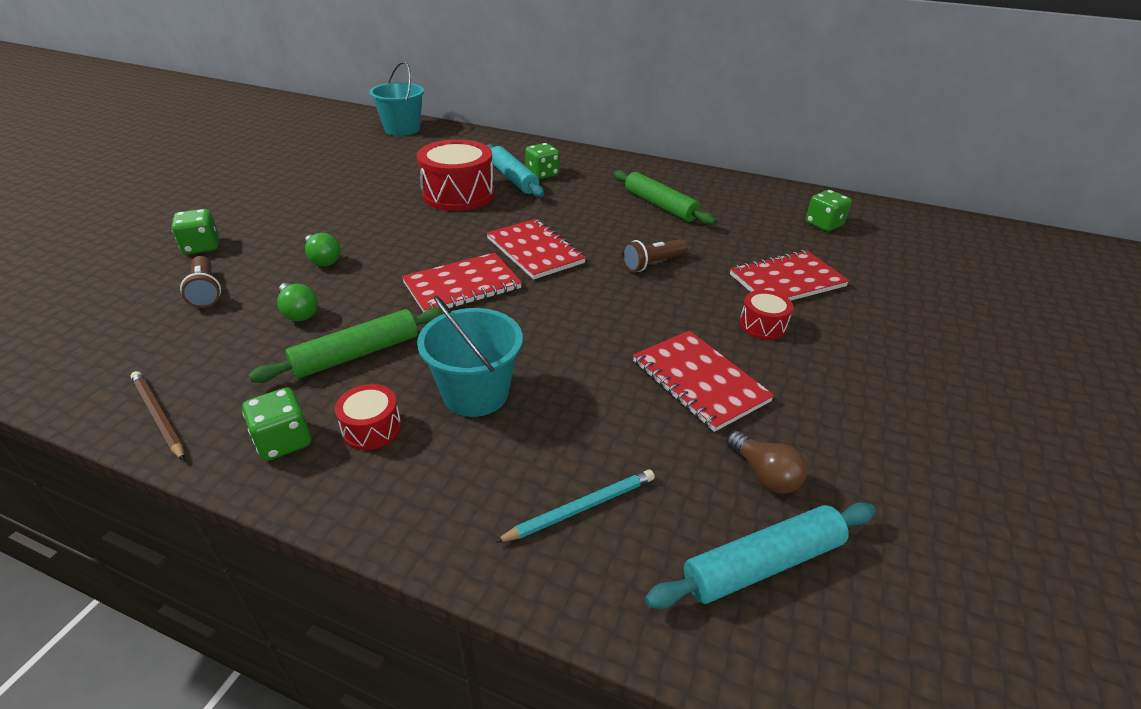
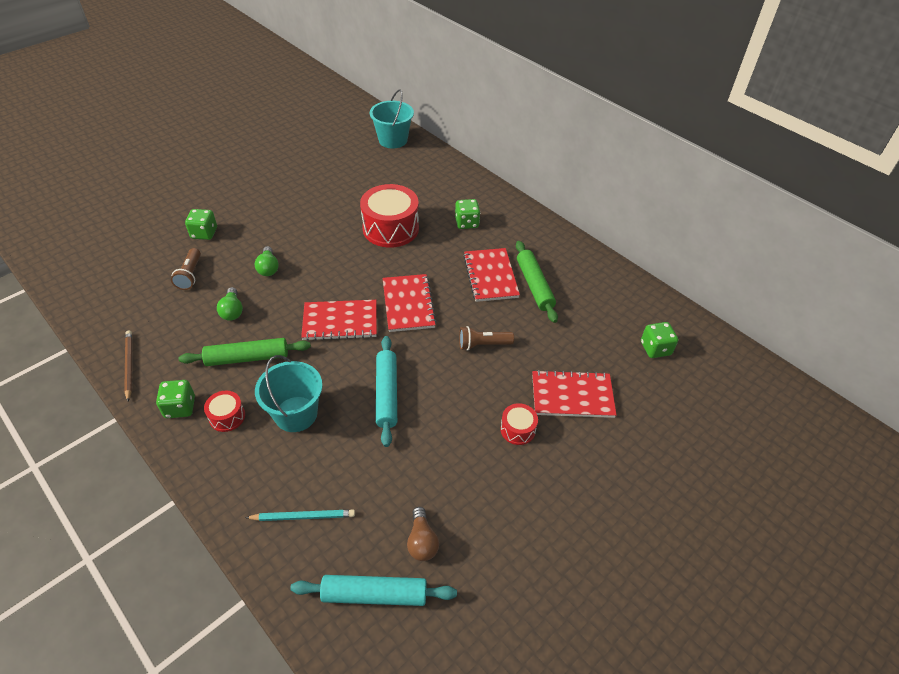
camera: 25 degrees right, 10 degrees up
turquoise rolling pin [487,144,544,197] -> turquoise rolling pin moved to [376,336,397,447]
red notebook [633,330,774,432] -> red notebook moved to [463,248,520,302]

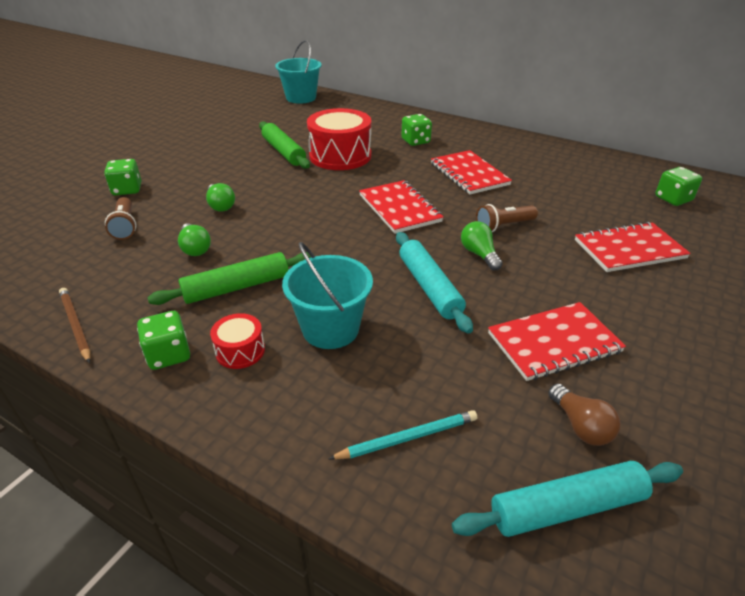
camera: 15 degrees left, 10 degrees down
red notebook [301,300,377,341] -> red notebook moved to [488,302,626,381]
red drum [500,403,538,445] -> none
green rolling pin [516,241,558,323] -> green rolling pin moved to [259,121,310,169]
none -> green light bulb [461,221,503,271]

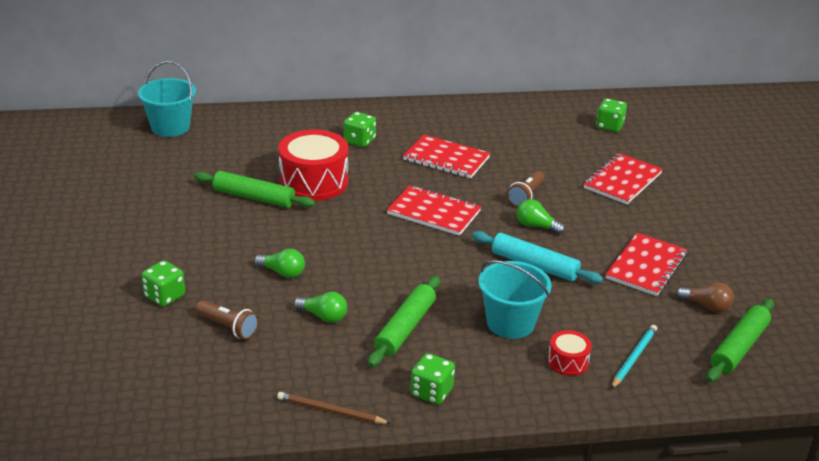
camera: 40 degrees left, 5 degrees down
red drum [210,313,265,369] -> red drum moved to [548,330,592,376]
turquoise rolling pin [452,461,683,537] -> green rolling pin [706,299,774,382]

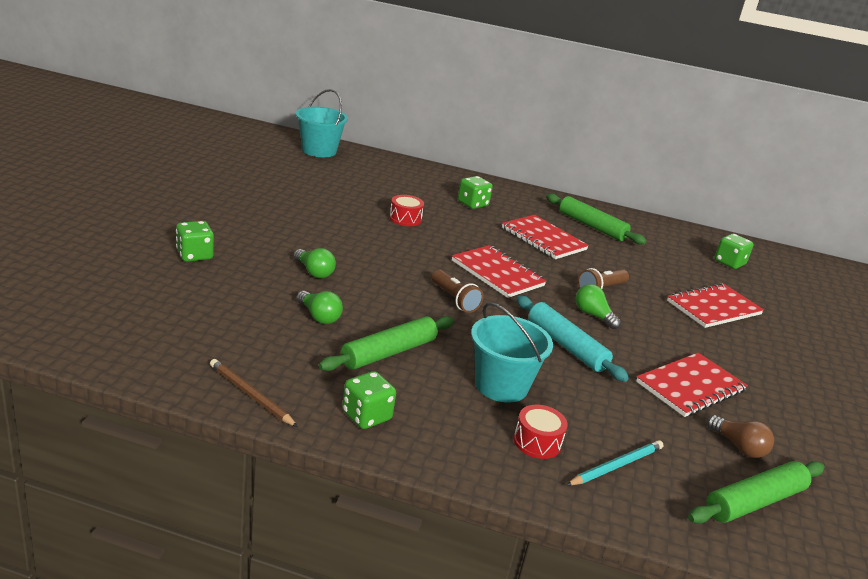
camera: 20 degrees right, 5 degrees down
green rolling pin [194,171,315,208] -> green rolling pin moved to [546,194,646,244]
brown flashlight [196,300,259,340] -> brown flashlight moved to [432,270,484,313]
red drum [278,130,348,201] -> red drum [390,195,424,226], size x0.48

